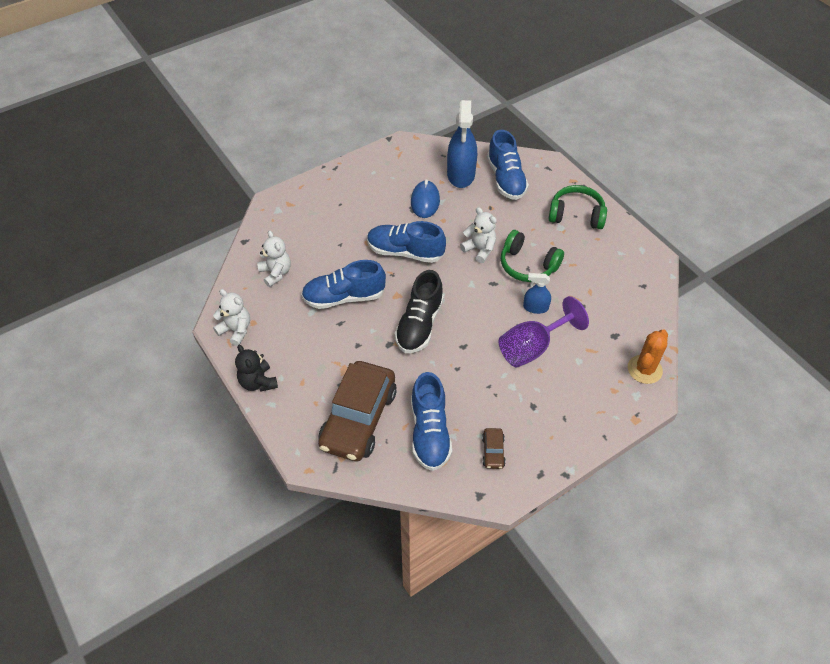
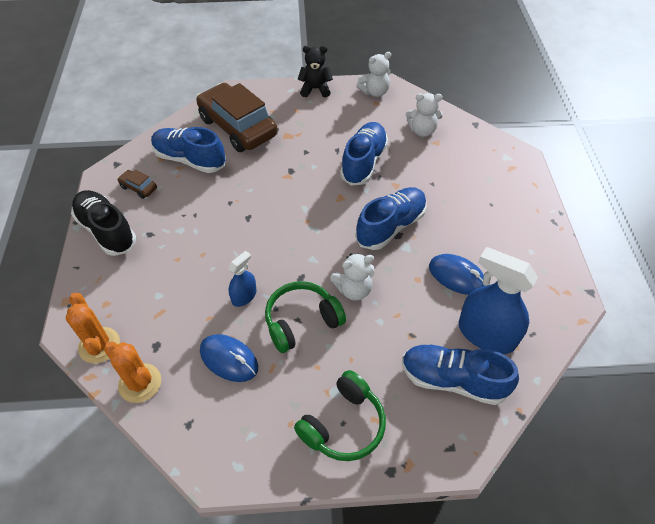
camera: 120 degrees right, 0 degrees up
black shoe [395,270,444,353] -> black shoe moved to [71,190,136,256]
purple goblet [499,296,589,367] -> none
none -> orange cactus [104,341,161,403]
none -> blue mouse [200,334,258,382]

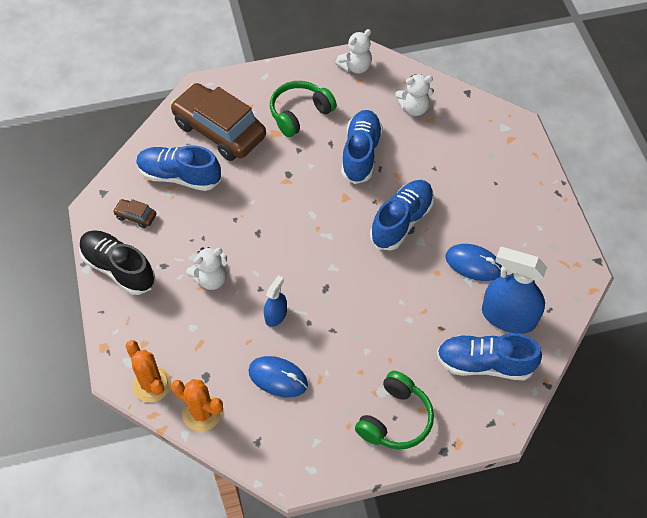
camera: 10 degrees left, 5 degrees up
green headphones [265,281,346,353] -> green headphones moved to [270,81,337,137]
black teddy bear [298,46,333,97] -> none
white teddy bear [330,253,375,301] -> white teddy bear moved to [186,247,227,290]

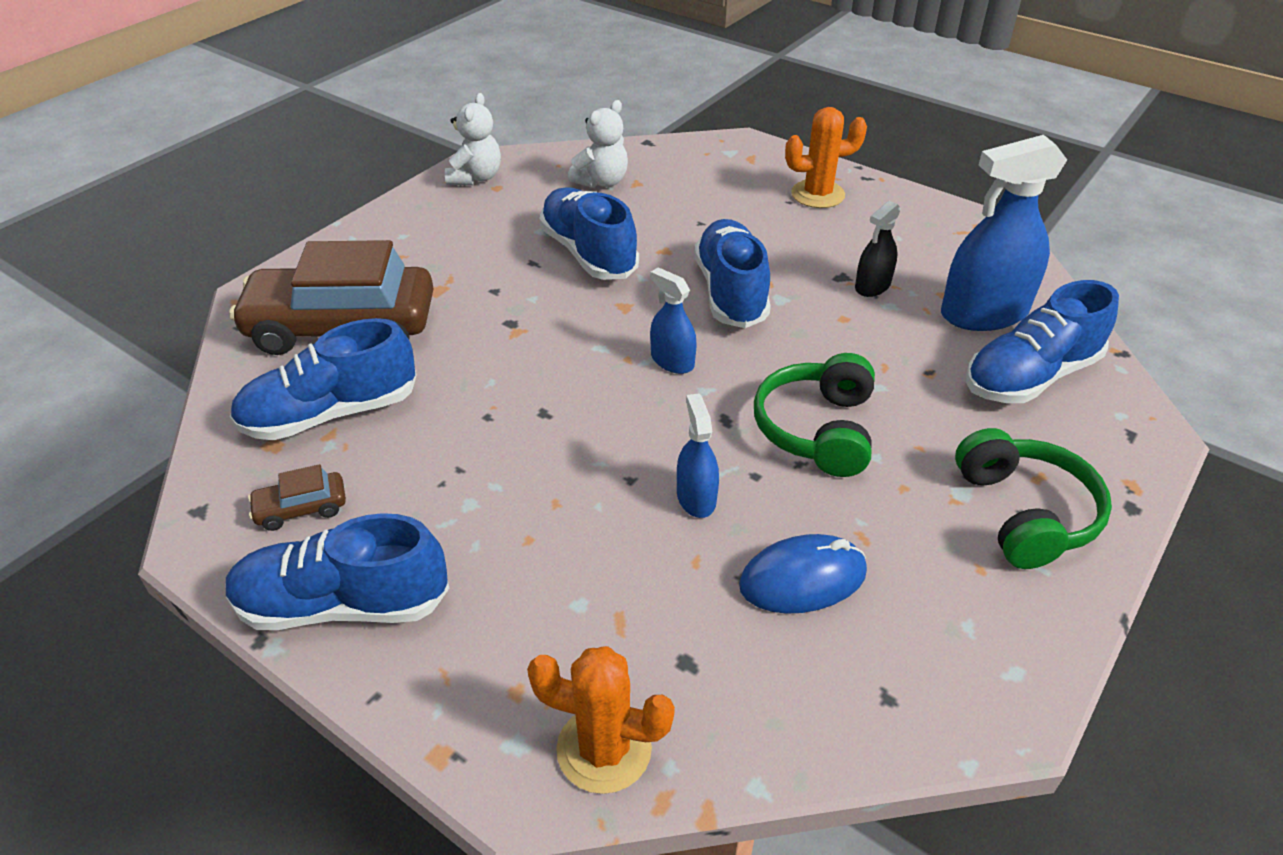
camera: 40 degrees left, 15 degrees down
black shoe [79,230,155,295] -> blue shoe [225,513,449,630]
orange cactus [171,379,223,432] -> orange cactus moved to [785,107,867,208]
white teddy bear [186,247,227,290] -> none
green headphones [270,81,337,137] -> green headphones moved to [754,353,875,477]
blue mouse [445,244,502,281] -> black spray bottle [855,201,901,297]
none -> blue spray bottle [650,267,697,374]

